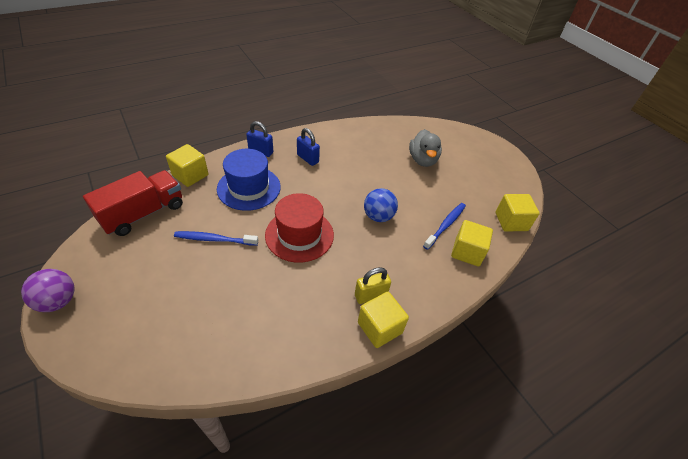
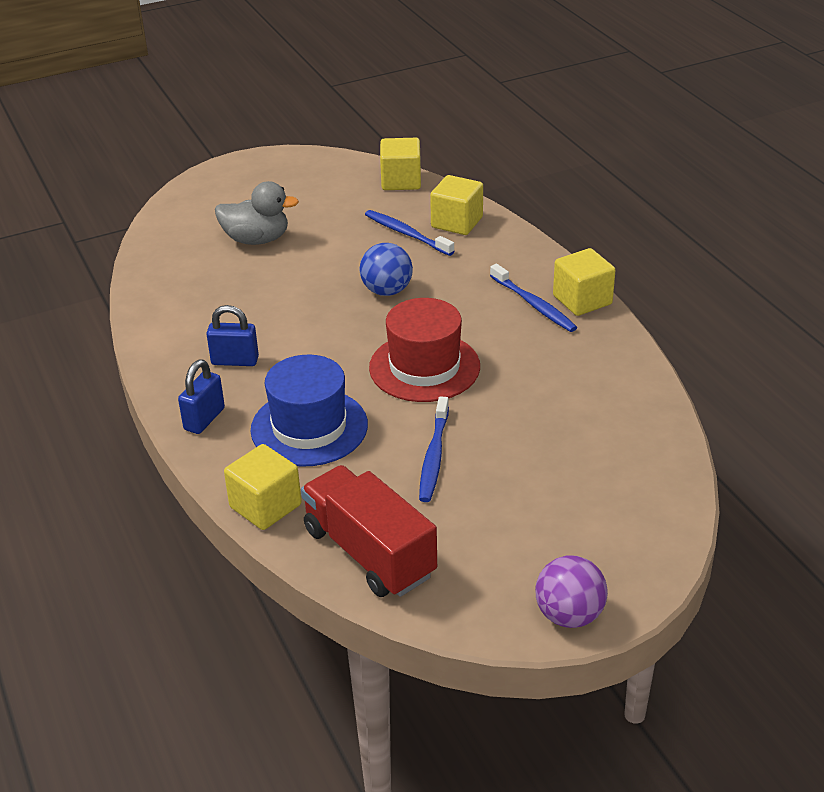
camera: 80 degrees left, 10 degrees down
blue padlock [297,128,320,166] -> blue padlock turned 45 degrees clockwise [206,305,259,366]
yellow padlock [355,267,391,304] -> blue toothbrush [490,264,577,332]

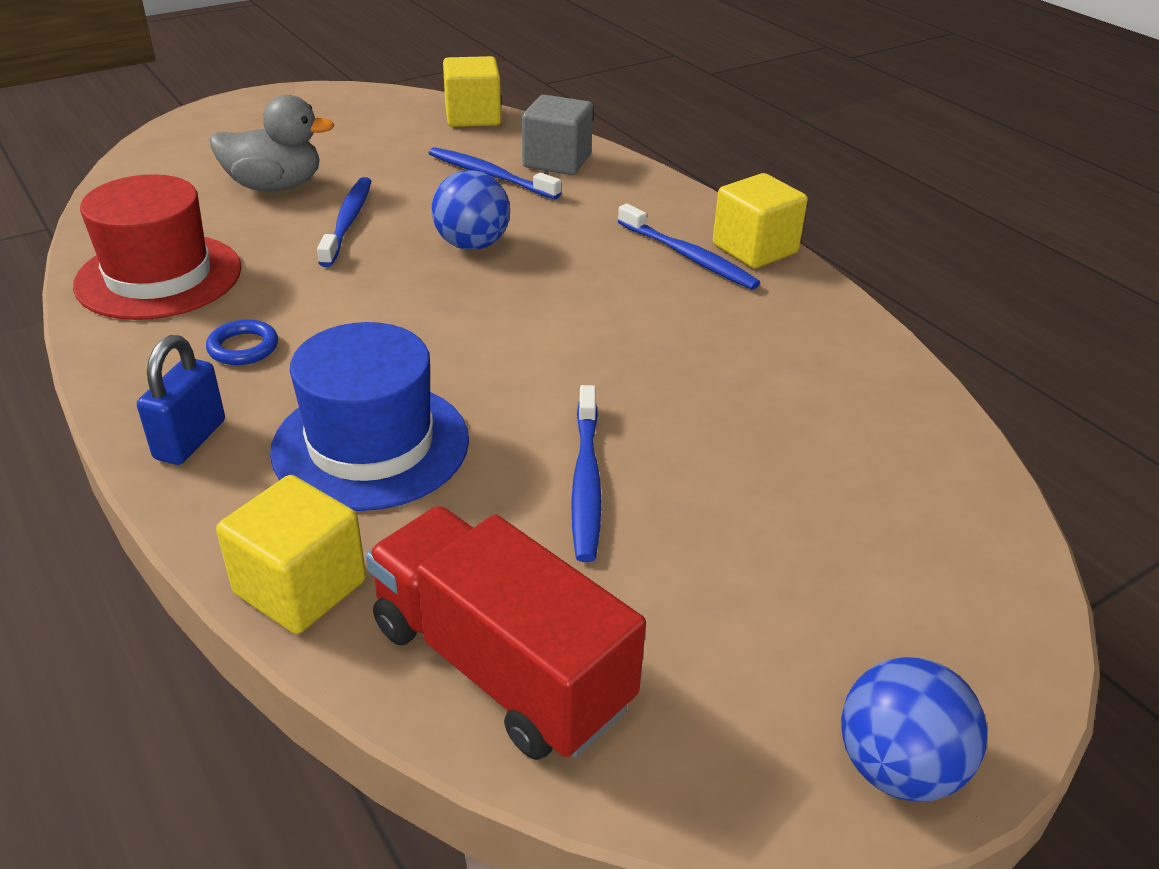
camera: 10 degrees left, 0 degrees up
blue padlock [206,305,259,366] -> blue ring [206,319,278,365]
red hat [369,298,480,402] -> red hat moved to [73,174,241,320]
yellow cube [430,175,483,235] -> grey cube [522,95,593,175]
purple ball [535,556,608,628] -> blue ball [841,657,987,802]
none -> blue toothbrush [317,177,371,267]

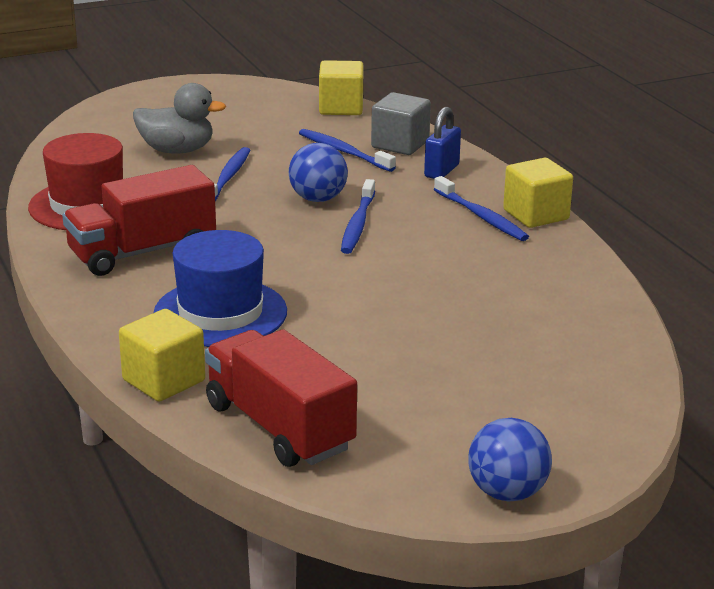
camera: 10 degrees right, 10 degrees down
blue padlock [137,335,225,465] -> blue padlock moved to [424,107,461,179]
blue ring [206,319,278,365] -> red truck [62,165,216,276]
blue toothbrush [571,385,602,562] -> blue toothbrush moved to [341,179,375,254]

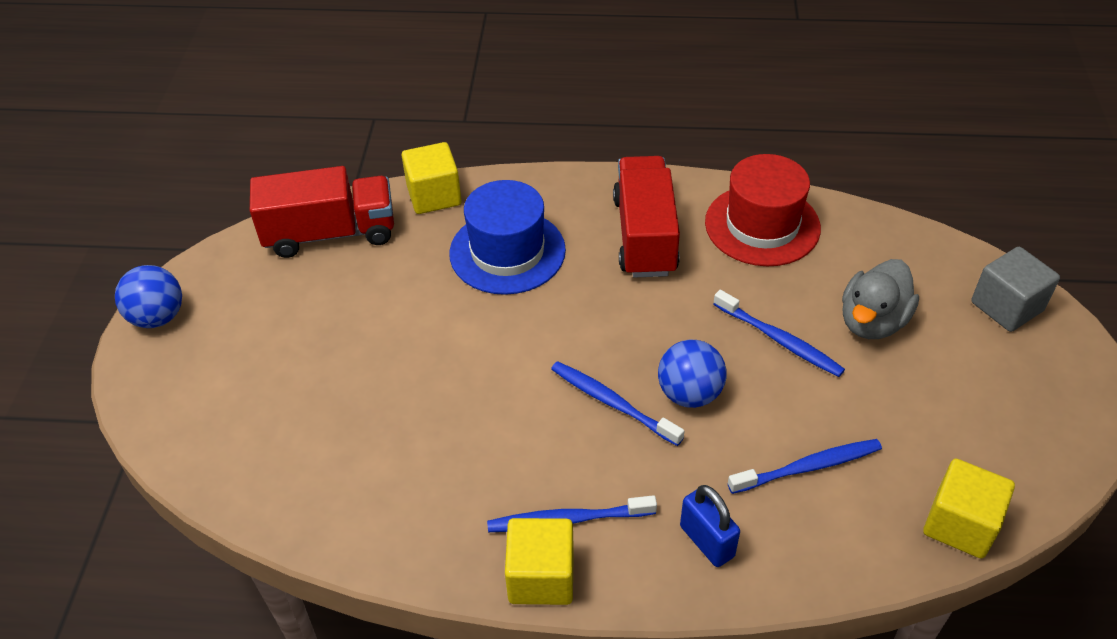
camera: 120 degrees right, 20 degrees up
grey cube [371,92,431,155] -> grey cube moved to [971,247,1060,332]

